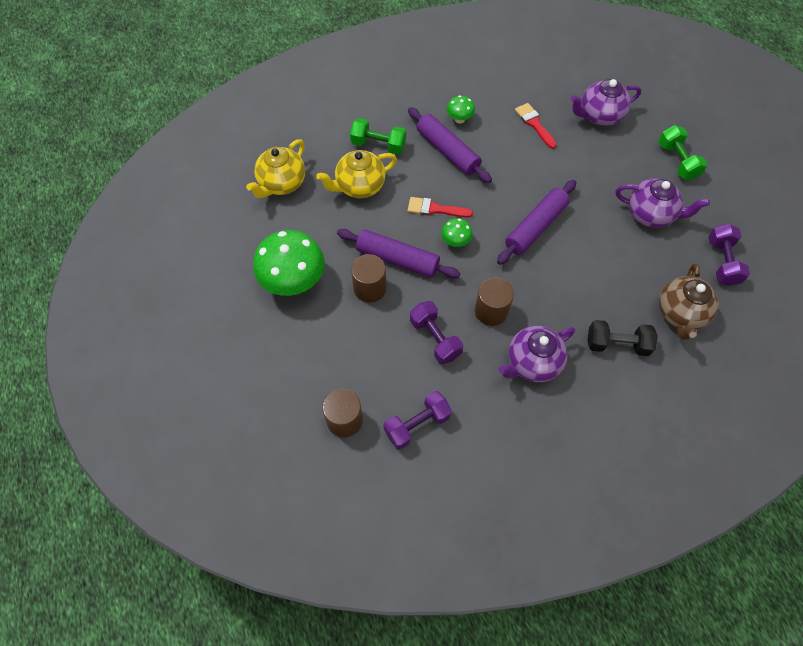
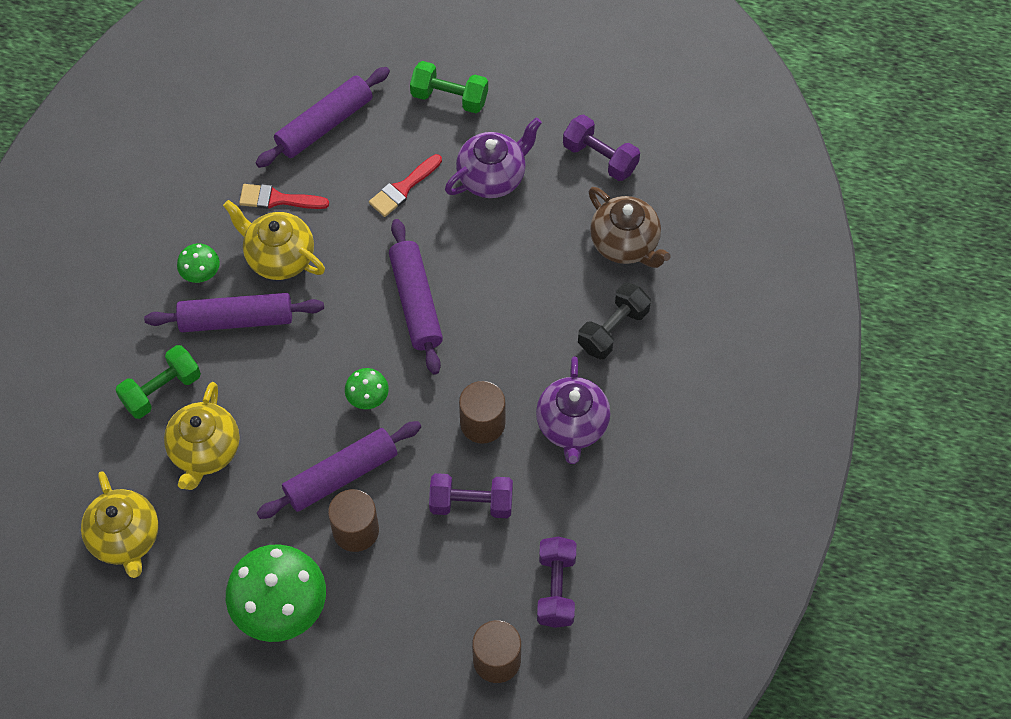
camera: 55 degrees left, 0 degrees up
red brush [408,197,473,217] -> red brush moved to [369,154,442,217]
purple teapot [571,79,641,126] -> purple rolling pin [256,67,390,168]
none -> yellow teapot [223,200,325,280]

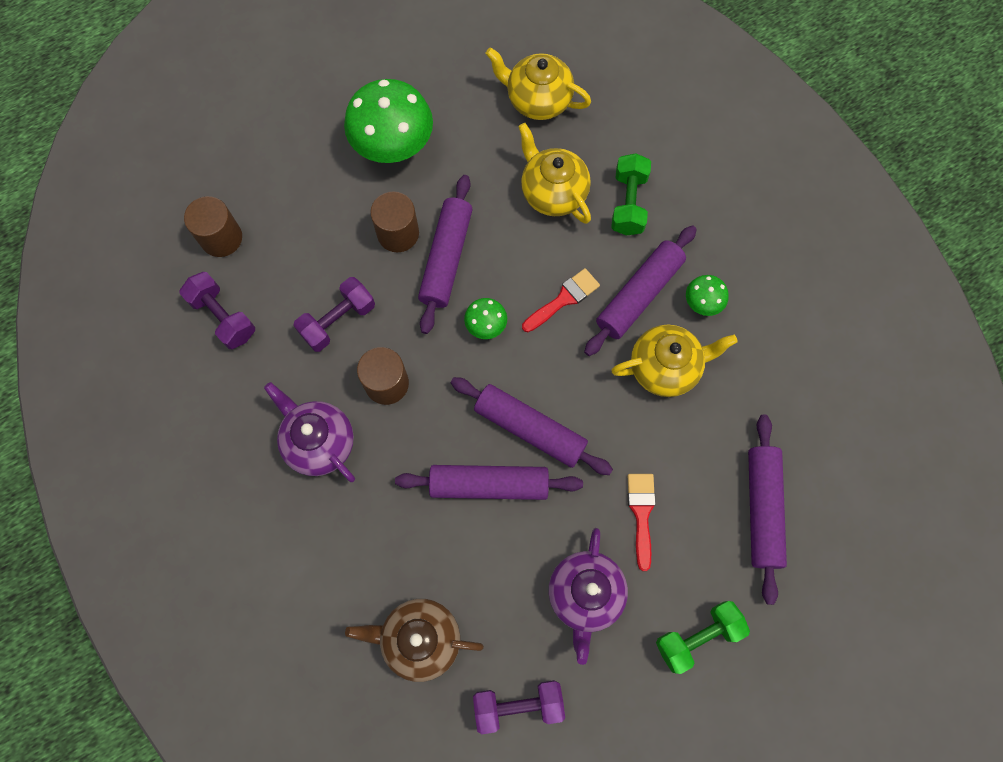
camera: 135 degrees right, 10 degrees up
red brush [239,184,329,209] -> red brush moved to [522,268,600,332]
black dumbbell [578,283,651,359] -> none
none -> purple rolling pin [395,465,583,500]

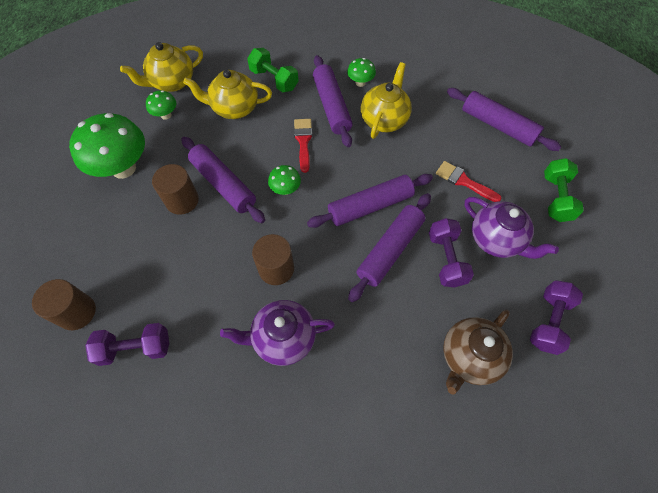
camera: 55 degrees left, 10 degrees down
purple dumbbell [293,277,375,352] -> purple dumbbell moved to [429,218,474,287]
none -> green mushroom [146,90,176,120]

